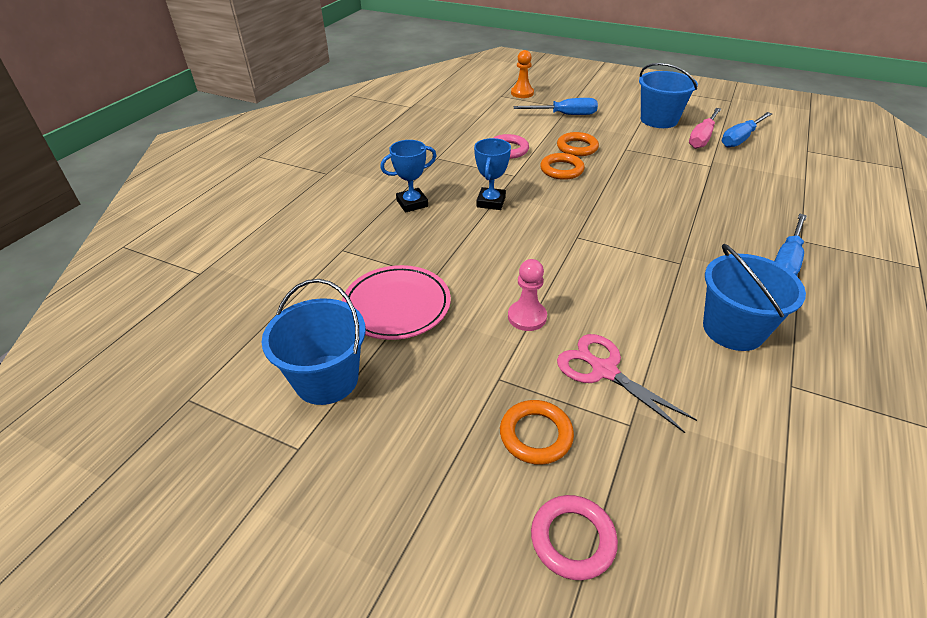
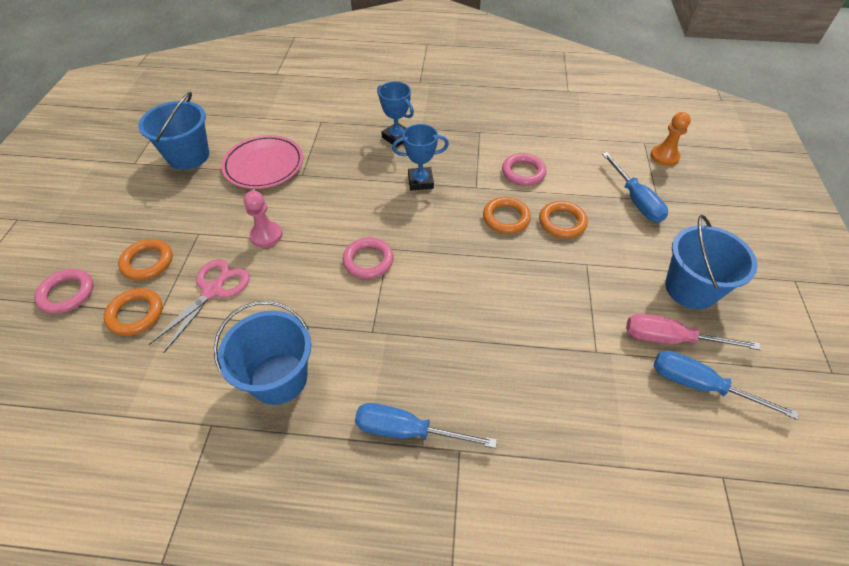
camera: 70 degrees right, 10 degrees up
none -> orange ring [104,288,162,336]
none -> pink ring [343,238,394,279]

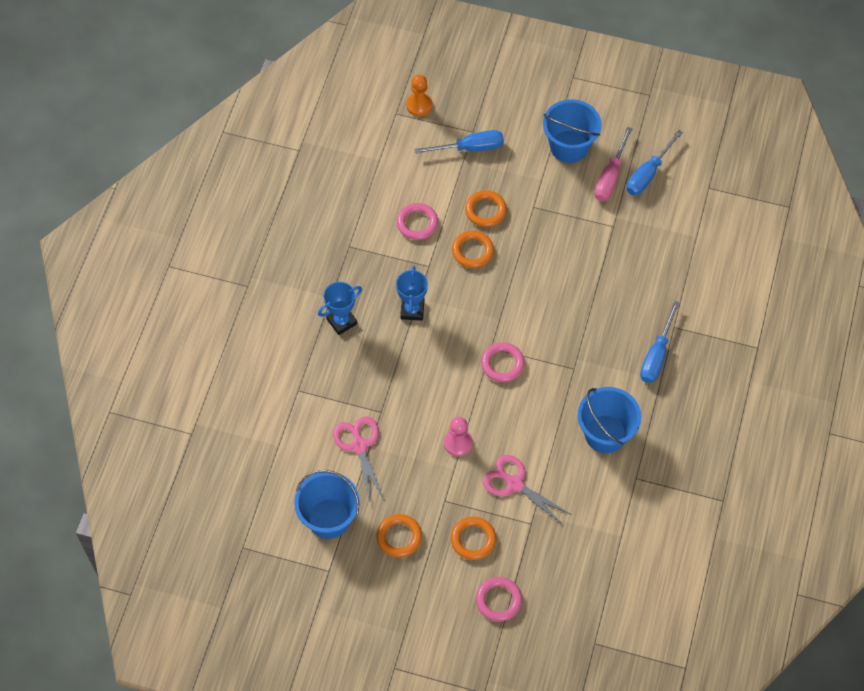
camera: 80 degrees left, 10 degrees up
orange ring [104,288,162,336] -> orange ring moved to [376,514,422,557]
pink plate [221,135,303,189] -> pink scissors [333,416,384,502]

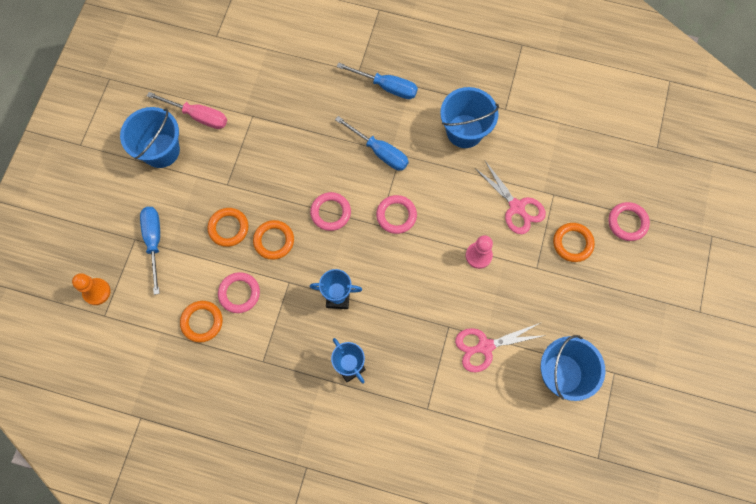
camera: 90 degrees left, 10 degrees up
orange ring [376,514,422,557] -> orange ring moved to [180,301,223,343]
pink scissors [482,455,572,525] -> pink scissors turned 75 degrees counterclockwise [475,161,546,234]
blue screwdriver [626,130,683,196] -> blue screwdriver moved to [335,116,409,171]
none -> pink ring [310,192,351,231]

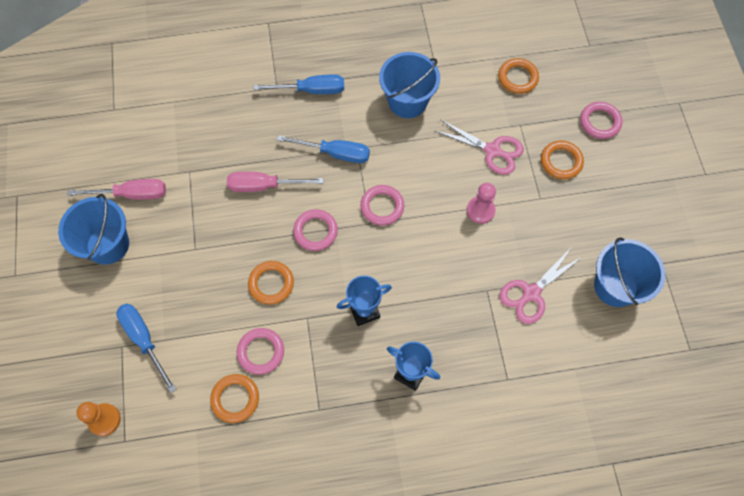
camera: 25 degrees left, 5 degrees down
orange ring [208,208,249,247] -> orange ring moved to [498,58,539,94]
none -> pink screwdriver [227,172,324,192]

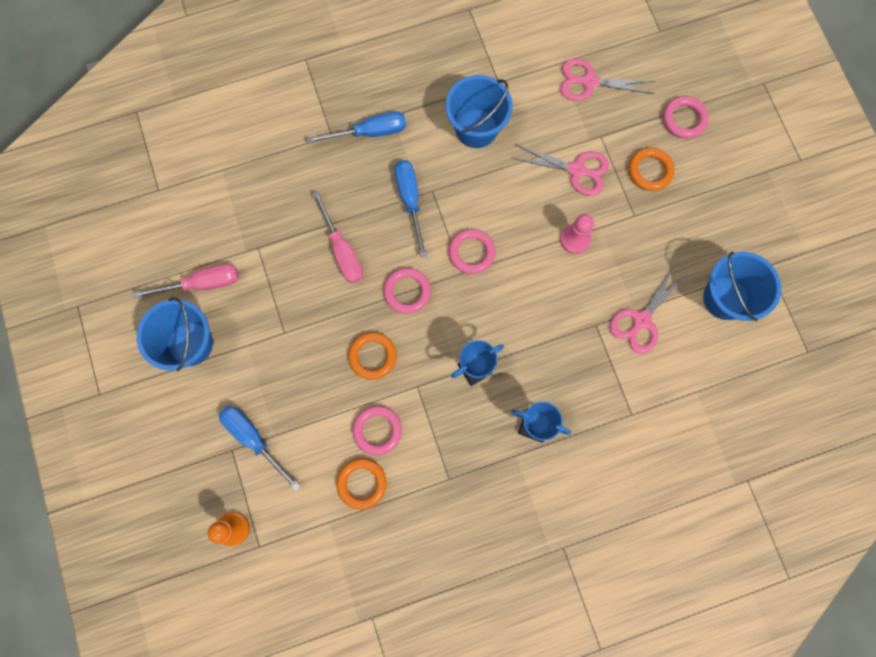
camera: 10 degrees left, 10 degrees up
pink screwdriver [227,172,324,192] -> pink screwdriver turned 105 degrees counterclockwise [312,191,363,284]
blue screwdriver [277,135,370,163] -> blue screwdriver turned 105 degrees counterclockwise [394,160,427,258]
orange ring [498,58,539,94] -> pink scissors [560,59,654,101]

